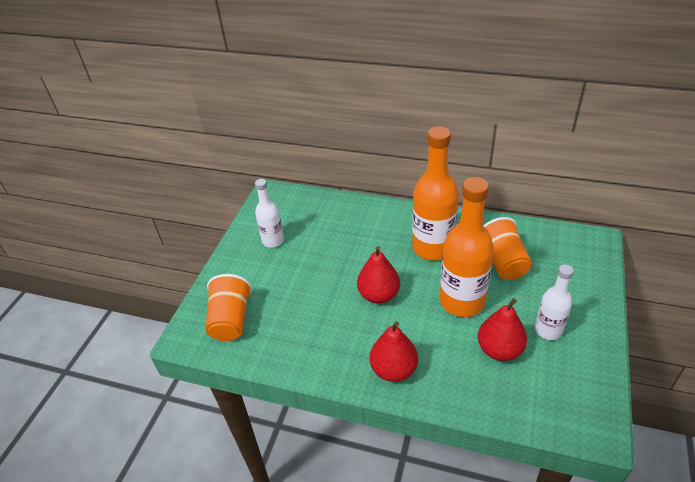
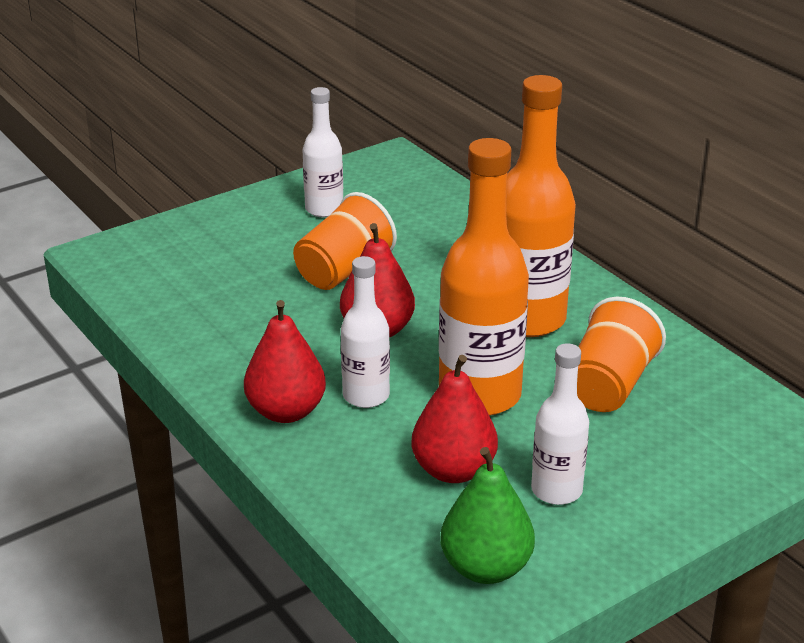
camera: 35 degrees right, 10 degrees down
orange cup [205,274,252,341] -> orange cup moved to [293,192,397,290]
none -> white bottle [341,256,390,408]
none -> green pear [440,447,535,584]

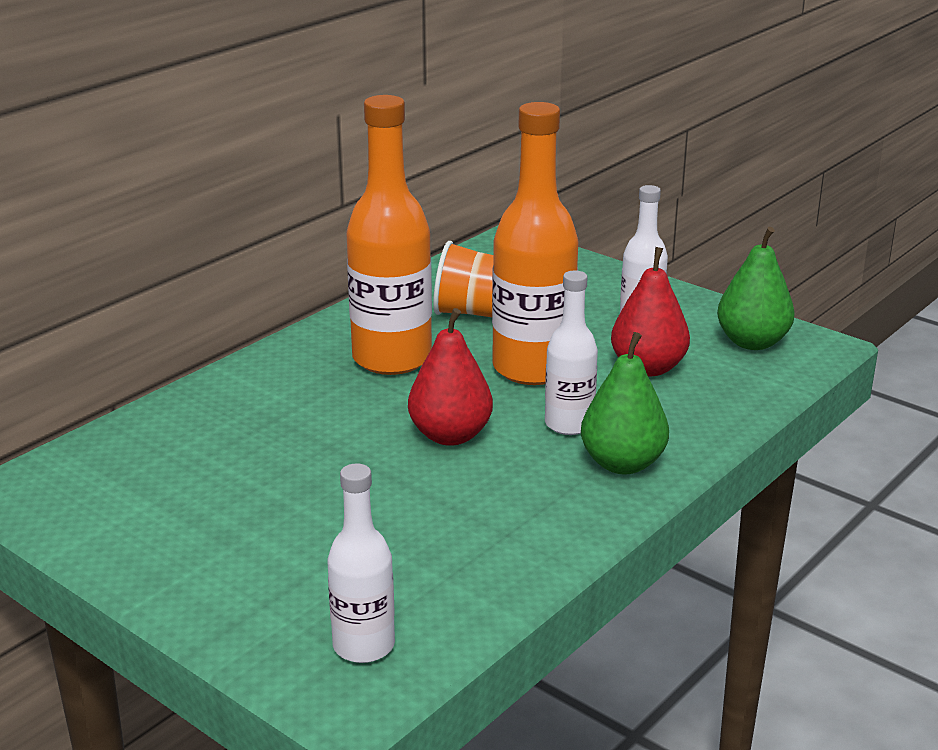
camera: 105 degrees left, 5 degrees down
red pear [244,300,326,423] -> green pear [581,332,669,474]
orange cup [293,192,397,290] -> none
white bottle [303,87,343,217] -> white bottle moved to [327,463,395,663]

